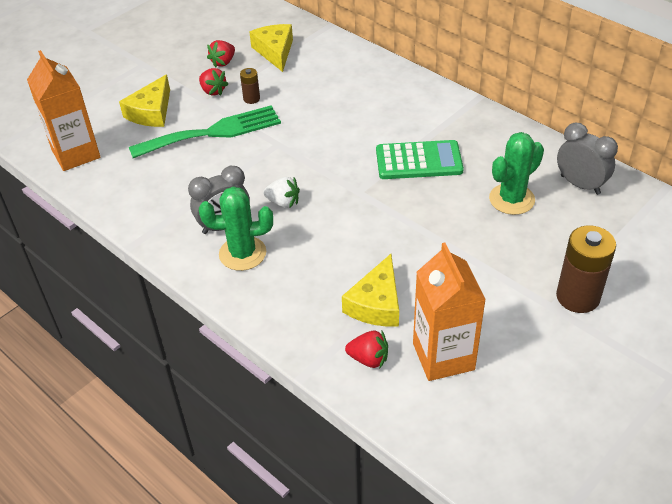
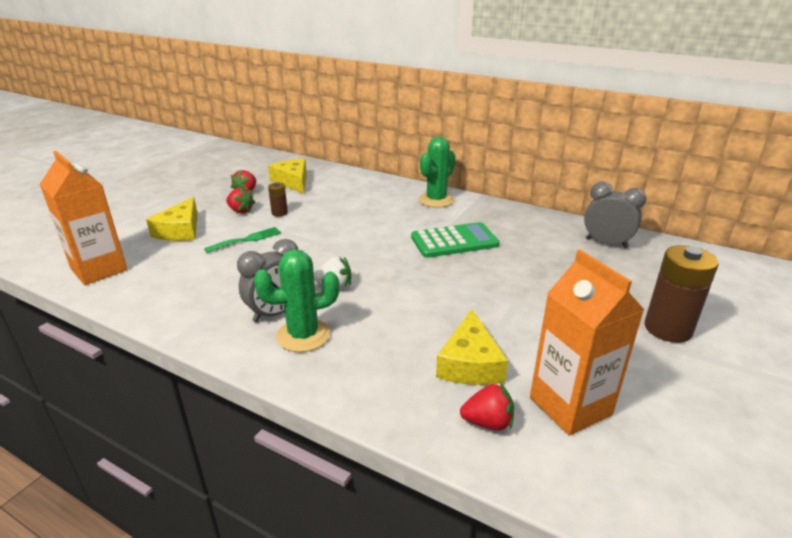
camera: 15 degrees left, 15 degrees down
green fork [129,105,281,158] -> green fork [204,227,281,253], size x0.51
green cactus [489,132,544,215] -> green cactus moved to [419,137,455,208]

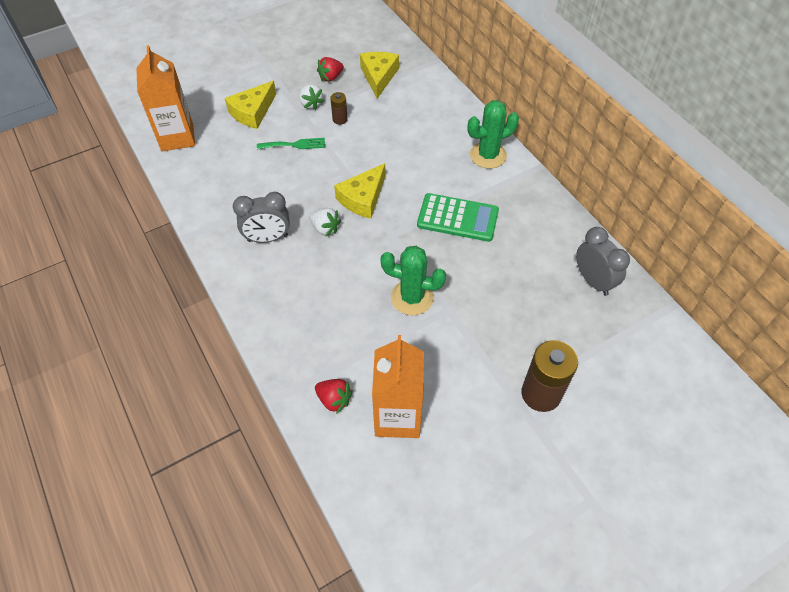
camera: 30 degrees right, 25 degrees up
red strawberry [226,187,256,214] -> white strawberry [299,84,324,110]
green cactus [254,249,339,352] -> green cactus moved to [381,246,446,315]
yellow cheese [436,309,508,385] -> yellow cheese moved to [334,163,386,218]

